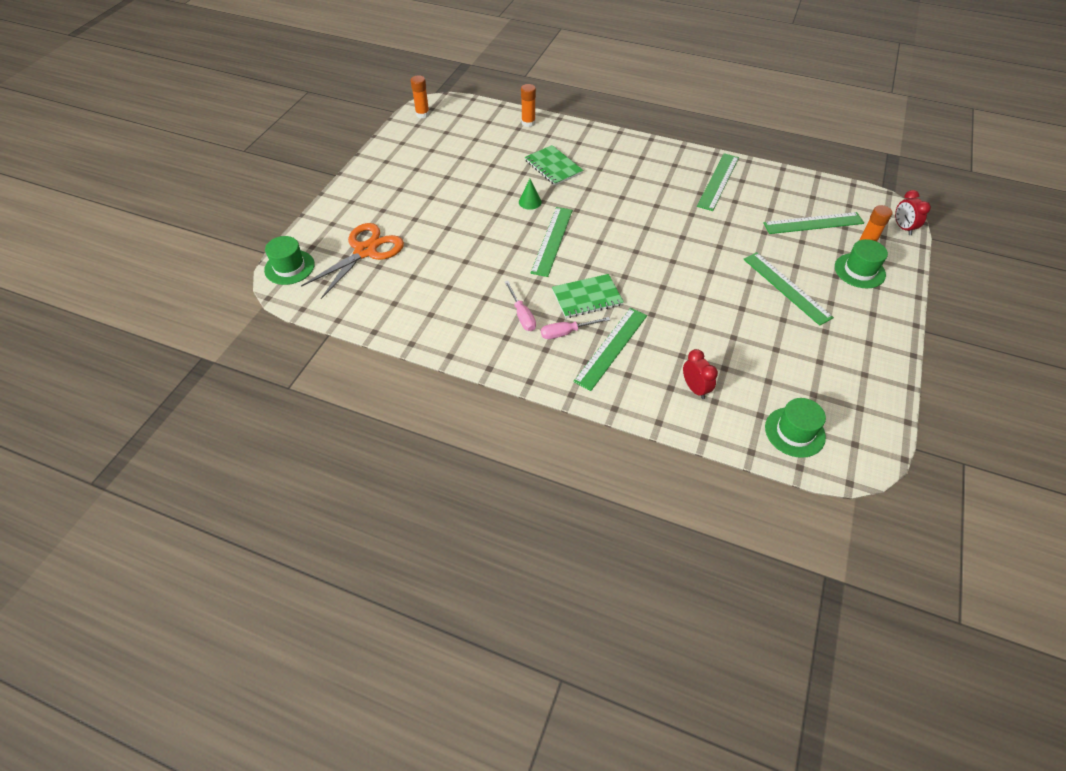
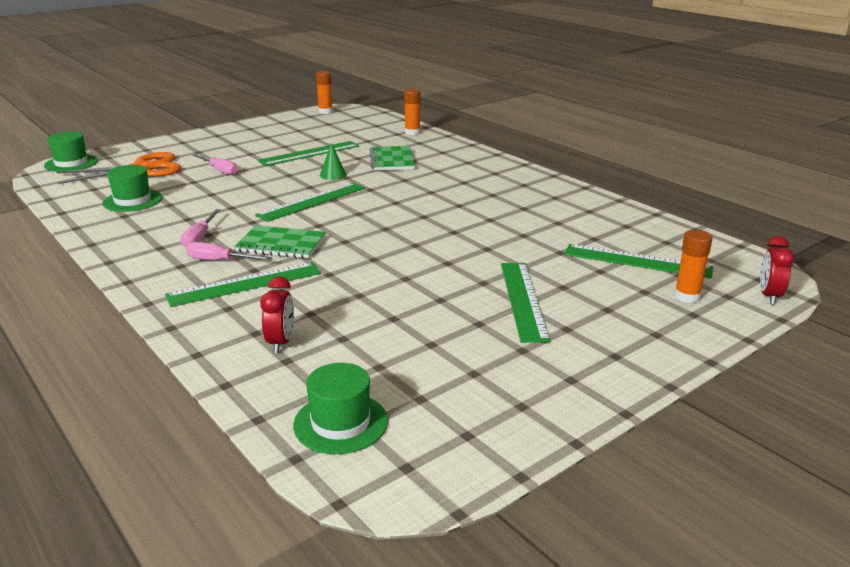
camera: 30 degrees right, 25 degrees down
green ruler [697,153,739,211] -> green ruler moved to [258,141,359,166]
green hat [835,239,888,288] -> green hat moved to [103,165,162,212]
none -> pink screwdriver [193,154,238,175]

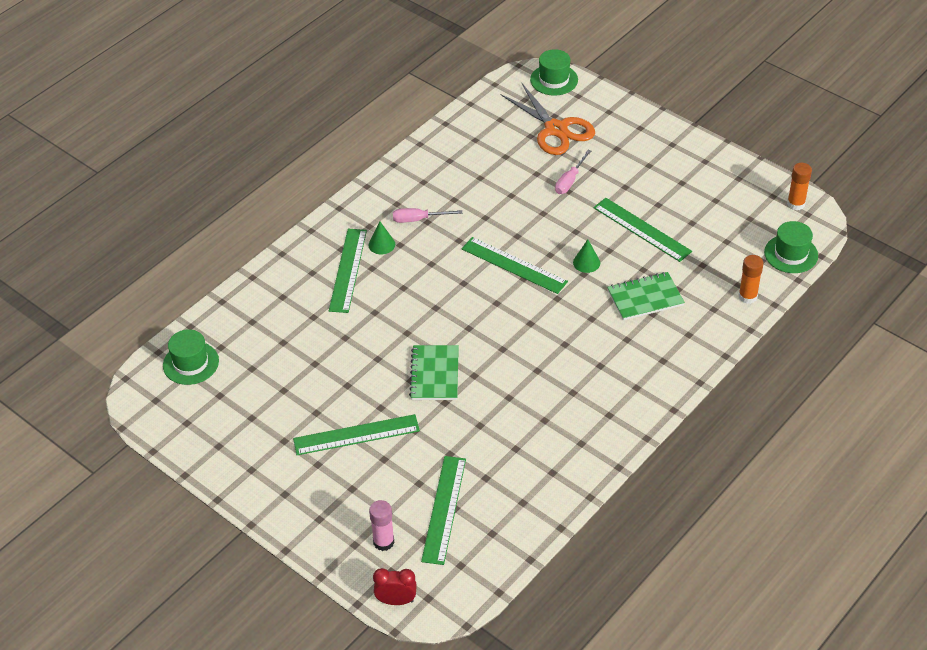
camera: 80 degrees right, 20 degrees up
green hat [103,165,162,212] -> green hat moved to [764,221,818,273]
green ruler [165,262,321,307] -> green ruler turned 45 degrees clockwise [329,229,367,313]
pink screwdriver [186,242,273,260] -> green cone [369,222,395,254]
green notebook [234,225,326,259] -> green notebook moved to [409,345,459,400]
red clock [260,276,294,353] -> none
orange glue stick [674,230,713,303] -> pink glue stick [369,500,394,551]

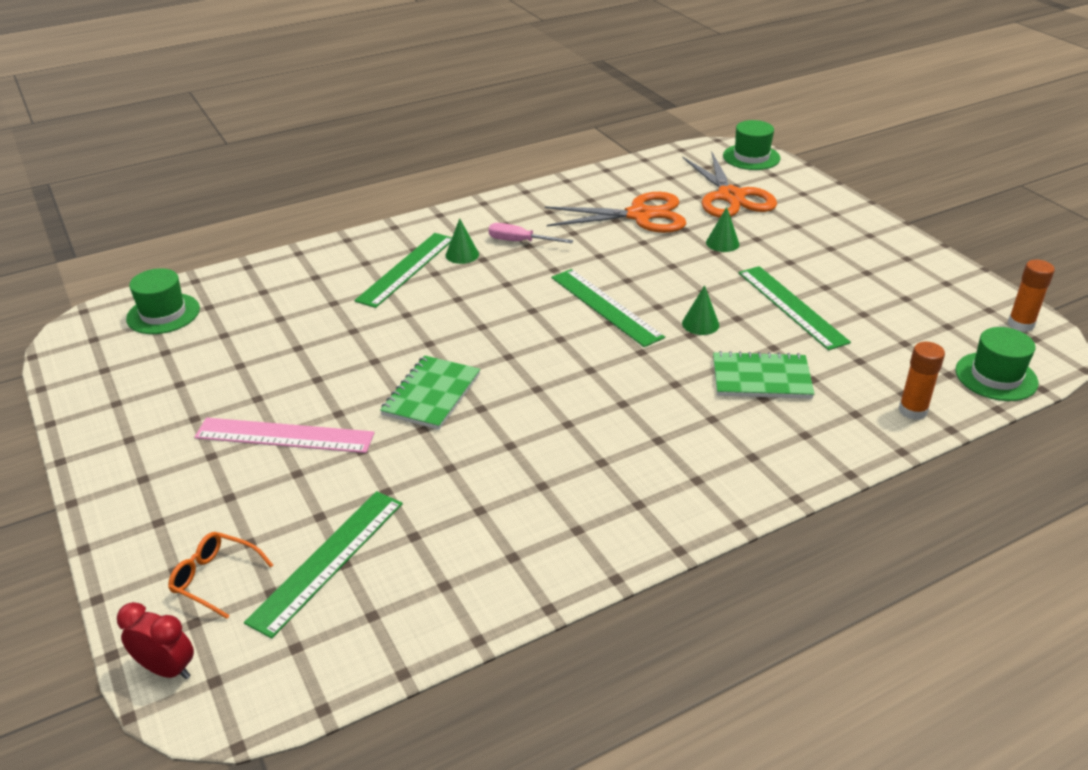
camera: 20 degrees right, 10 degrees down
green ruler [293,414,420,455] -> pink ruler [194,418,374,453]
pink glue stick [369,500,394,551] -> orange glasses [168,532,273,619]
pink screwdriver [555,150,591,194] -> green cone [706,207,739,252]
none -> orange scissors [545,192,686,233]

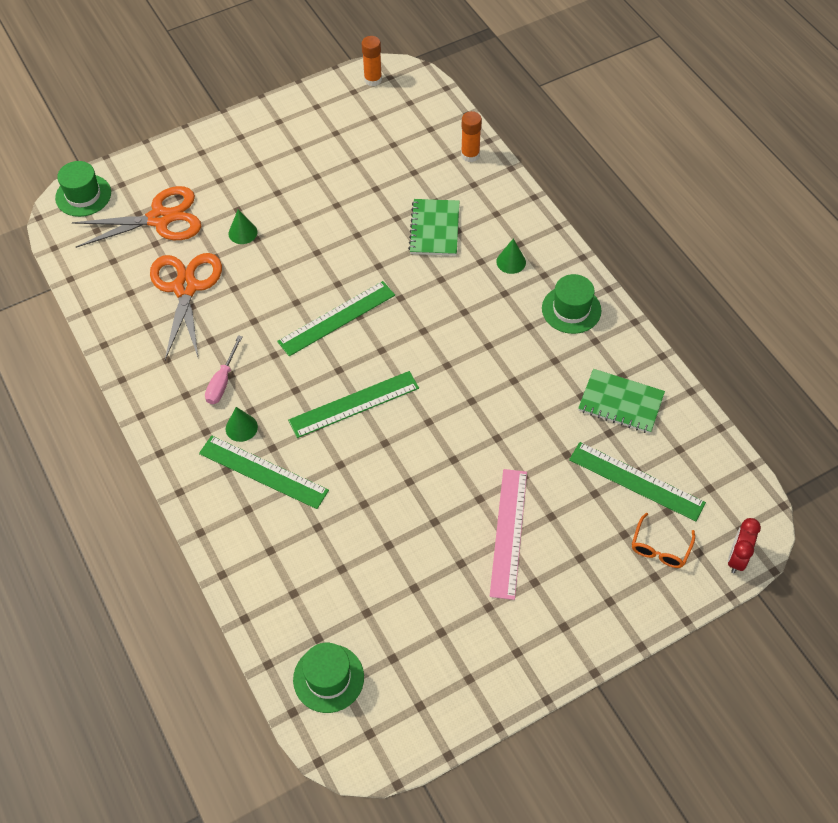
camera: 90 degrees left, 20 degrees up
green notebook [380,355,480,430] -> green notebook moved to [578,369,665,433]
green cone [682,285,719,335] -> green cone moved to [496,239,526,274]
green ruler [739,266,851,350] -> green ruler moved to [288,371,419,438]
green hat [955,327,1038,401] -> green hat moved to [542,274,601,334]

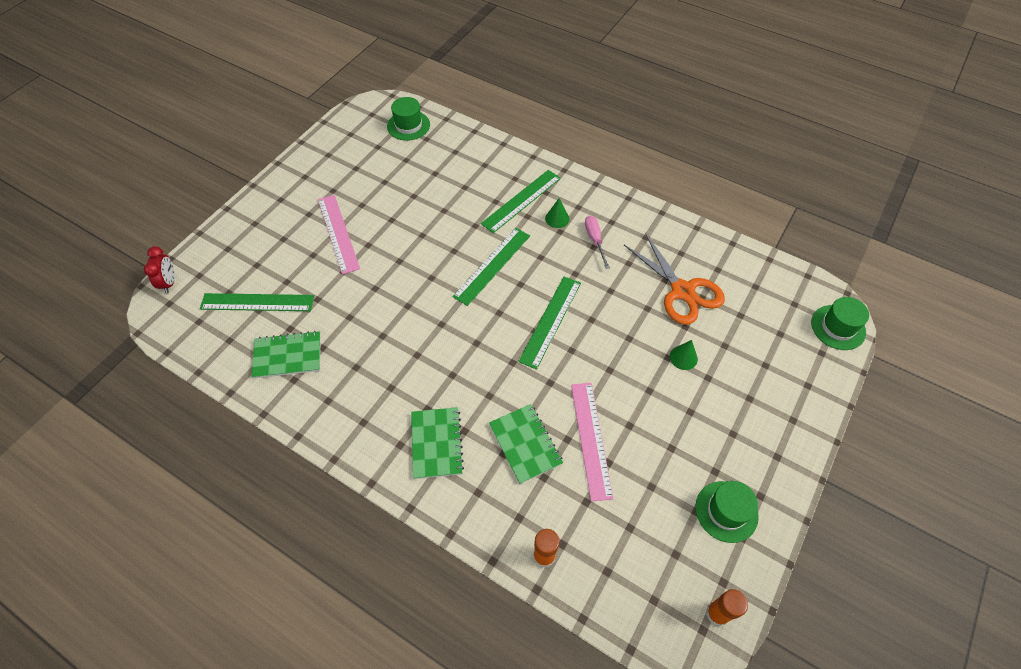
camera: 150 degrees right, 0 degrees up
orange scissors [71,186,201,248] -> none
green ruler [199,435,329,509] -> green ruler turned 45 degrees counterclockwise [481,170,561,233]
green cone [496,239,526,274] -> green notebook [411,407,464,479]
green hat [542,274,601,334] -> green hat moved to [695,481,759,543]
orange glasses [632,512,695,568] -> none
none -> pink ruler [571,383,613,502]

